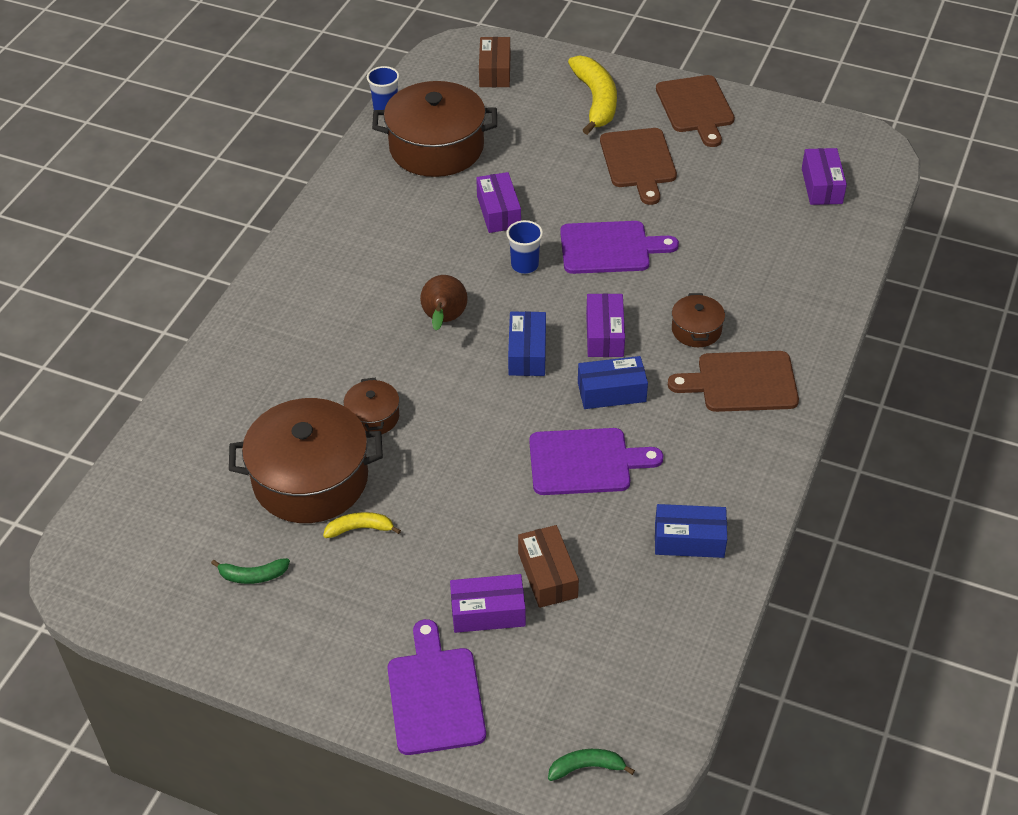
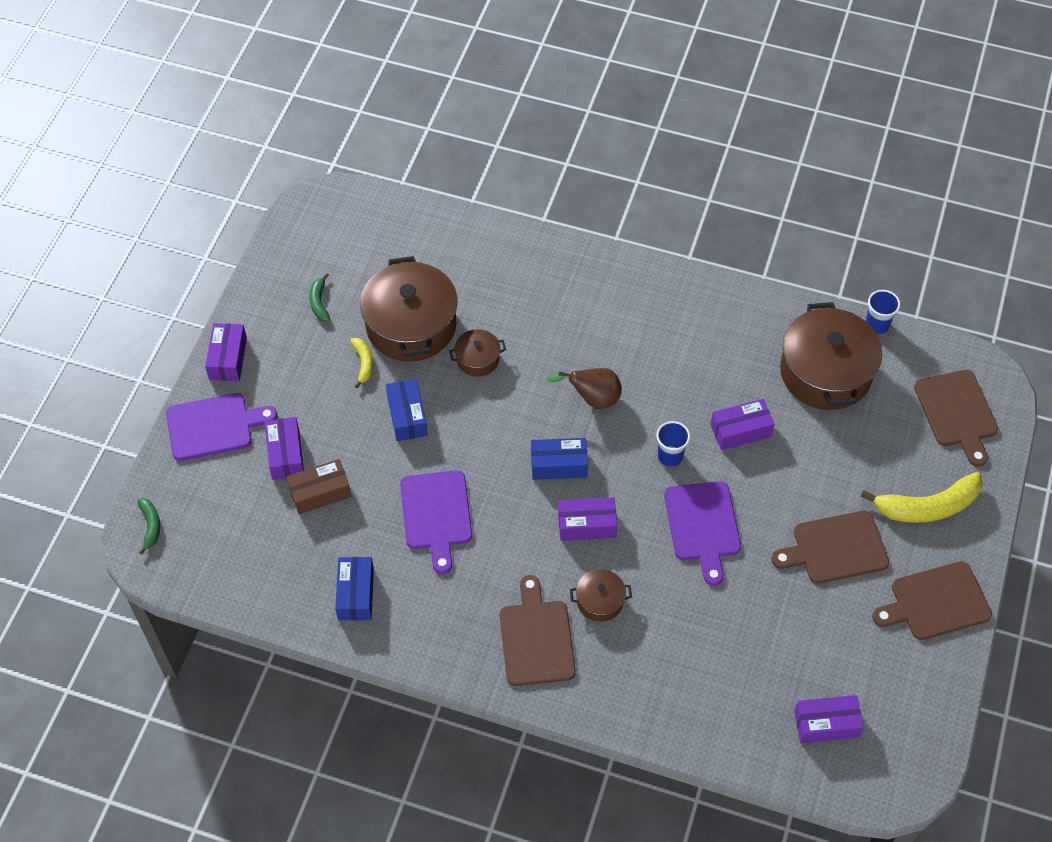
camera: 85 degrees right, 10 degrees up
brown box [479,37,510,87] -> brown cutting board [914,370,998,467]
blue box [578,356,648,409] -> blue box moved to [386,379,428,441]
none -> purple box [205,323,247,381]

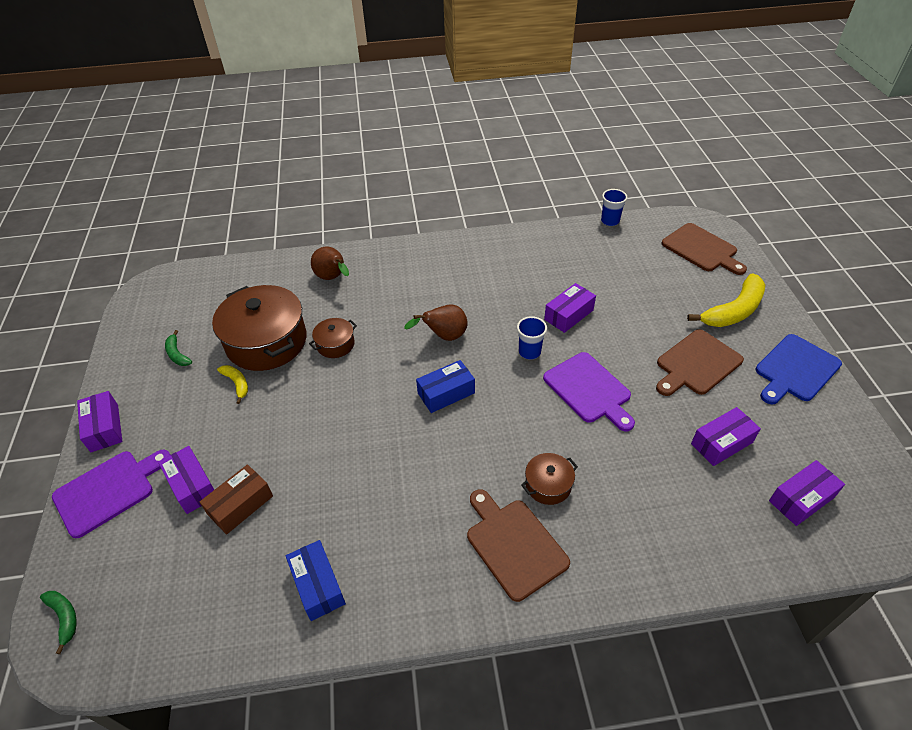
camera: 25 degrees left, 10 degrees down
blue box [386,379,428,441] -> none
purple cutting board [400,470,472,574] -> none
purple box [558,497,617,541] -> purple box moved to [691,407,761,466]
brown pot [780,302,882,410] -> none
brown cutting board [872,561,992,640] -> blue cutting board [756,334,842,404]
none -> brown pear [311,247,349,280]

